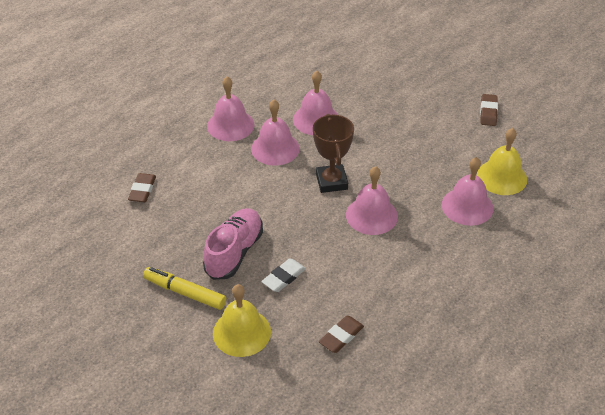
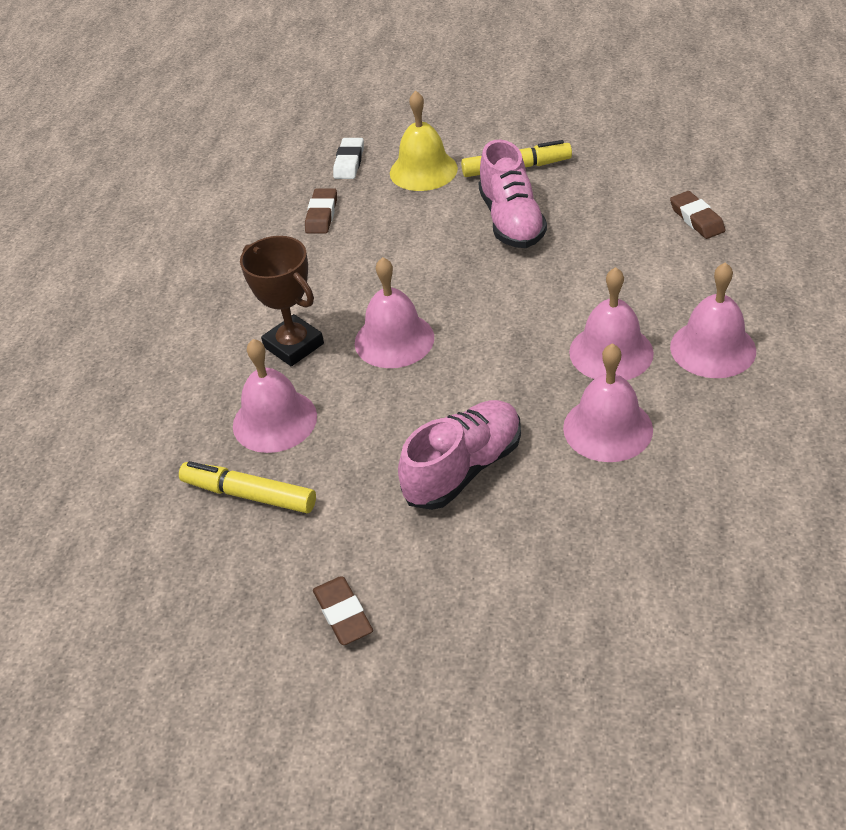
camera: 150 degrees right, 0 degrees up
white eraser [261,258,306,292] -> white eraser moved to [333,138,364,179]
brown trophy [313,114,354,193] -> brown trophy moved to [240,236,324,366]
yellow bell [477,128,527,195] -> yellow marker [179,461,316,513]
none -> pink shoe [398,400,521,510]

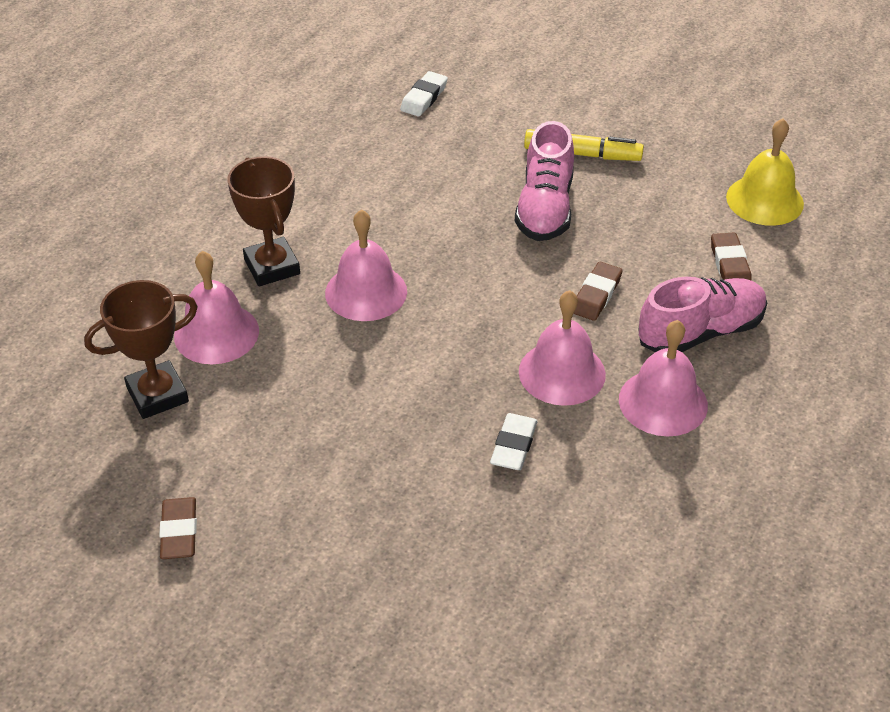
camera: 15 degrees right, 0 degrees up
yellow marker [179,461,316,513] -> brown trophy [84,280,198,419]
brown eraser [305,188,337,233] -> brown eraser moved to [574,262,622,321]
yellow bell [390,90,458,191] -> yellow bell moved to [726,118,804,226]
pink shoe [398,400,521,510] -> pink shoe moved to [638,277,767,352]
pink bell [563,343,653,462] -> white eraser [490,413,537,470]

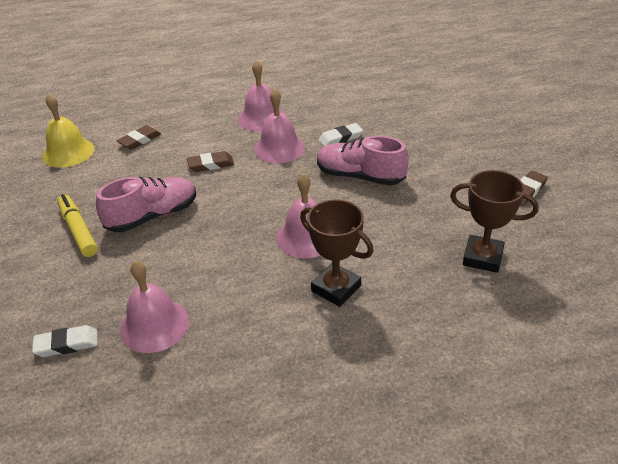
camera: 130 degrees left, 5 degrees down
pink bell [174,251,259,364] -> pink bell moved to [120,261,189,353]
brown trophy [228,156,300,286] -> brown trophy turned 75 degrees counterclockwise [300,199,374,307]
pink shoe [638,277,767,352] -> pink shoe moved to [317,136,409,186]

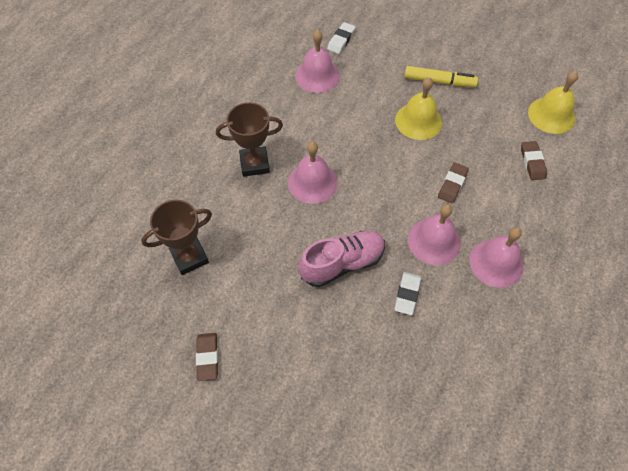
camera: 130 degrees right, 20 degrees up
pink shoe [96,177,196,232] -> yellow bell [395,77,442,140]

